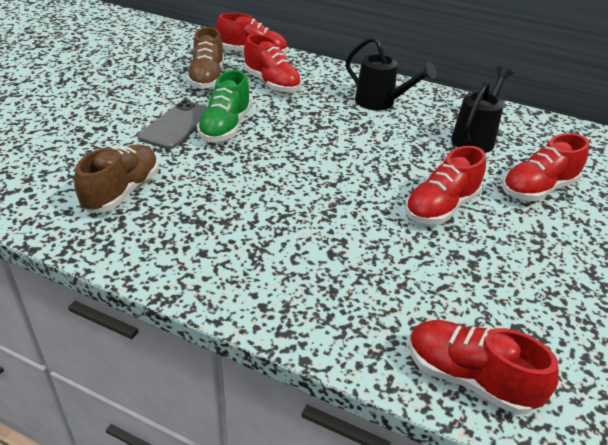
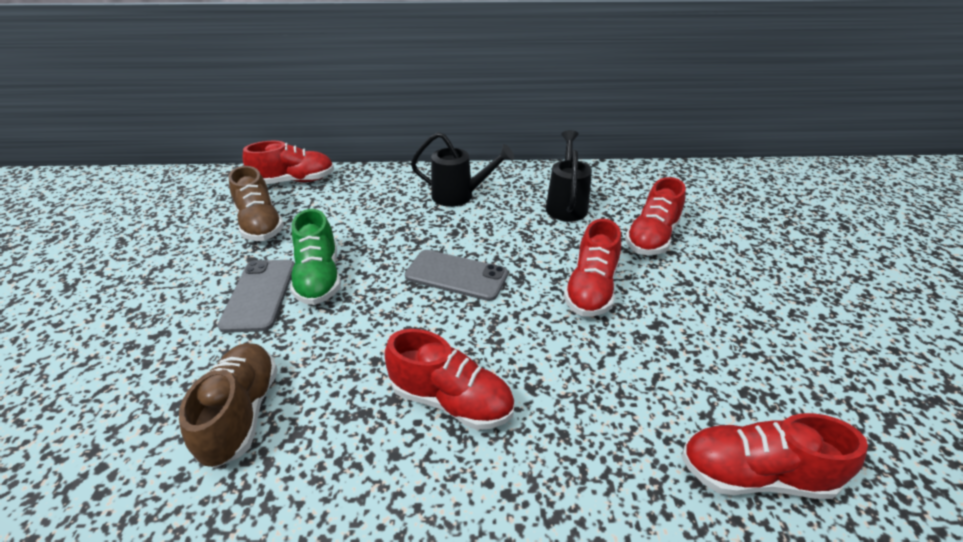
camera: 25 degrees left, 0 degrees up
red shoe [244,34,302,93] -> red shoe moved to [384,329,514,430]
none -> grey phone [405,250,508,301]

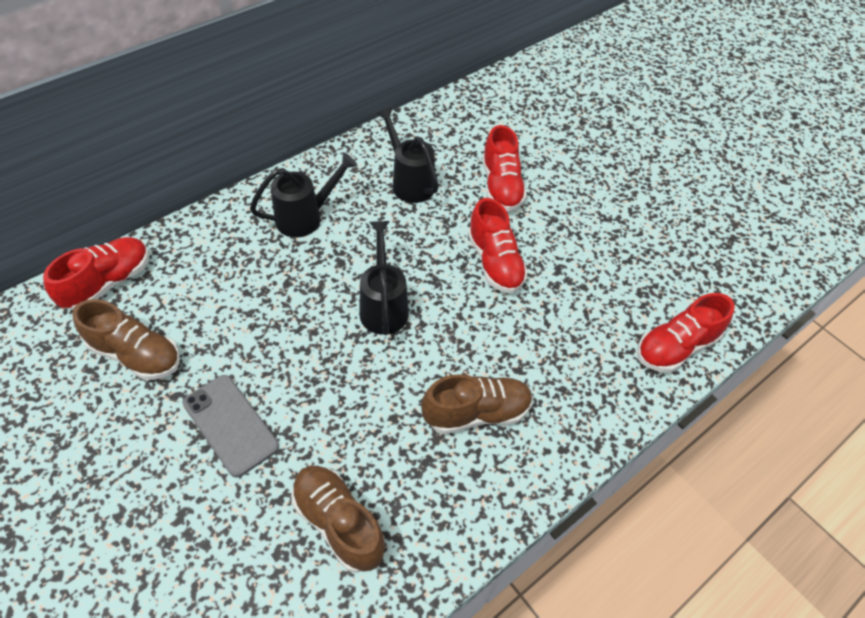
camera: 40 degrees left, 15 degrees up
green shoe [290,209,341,305] -> none
red shoe [384,329,514,430] -> brown shoe [422,374,533,434]
grey phone [405,250,508,301] -> black watering can [359,221,409,335]

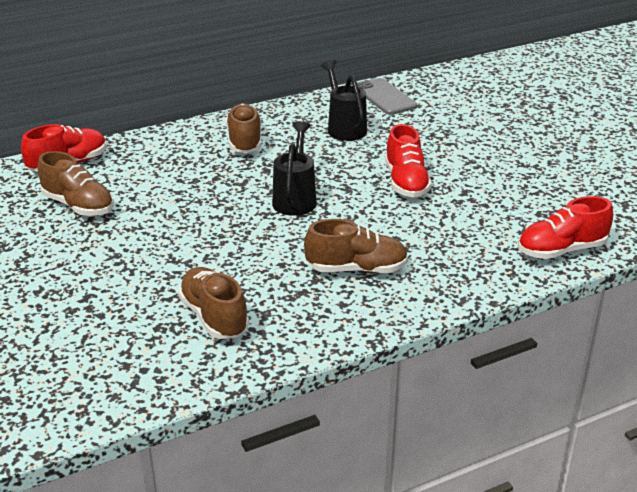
camera: 15 degrees right, 20 degrees down
grey phone [183,375,279,478] -> grey phone moved to [357,78,417,115]
black watering can [250,152,358,238] -> brown shoe [226,103,261,153]
red shoe [482,125,527,212] -> none

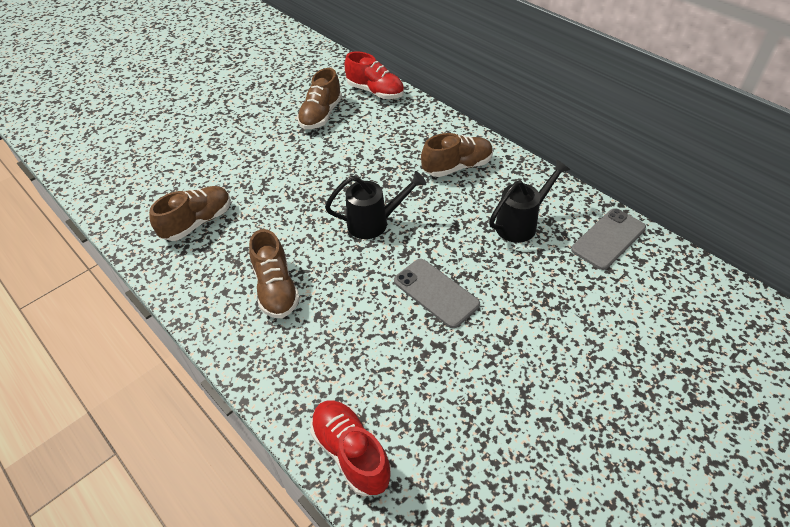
camera: 75 degrees right, 15 degrees up
red shoe [385,124,432,197] -> grey phone [394,259,480,328]

